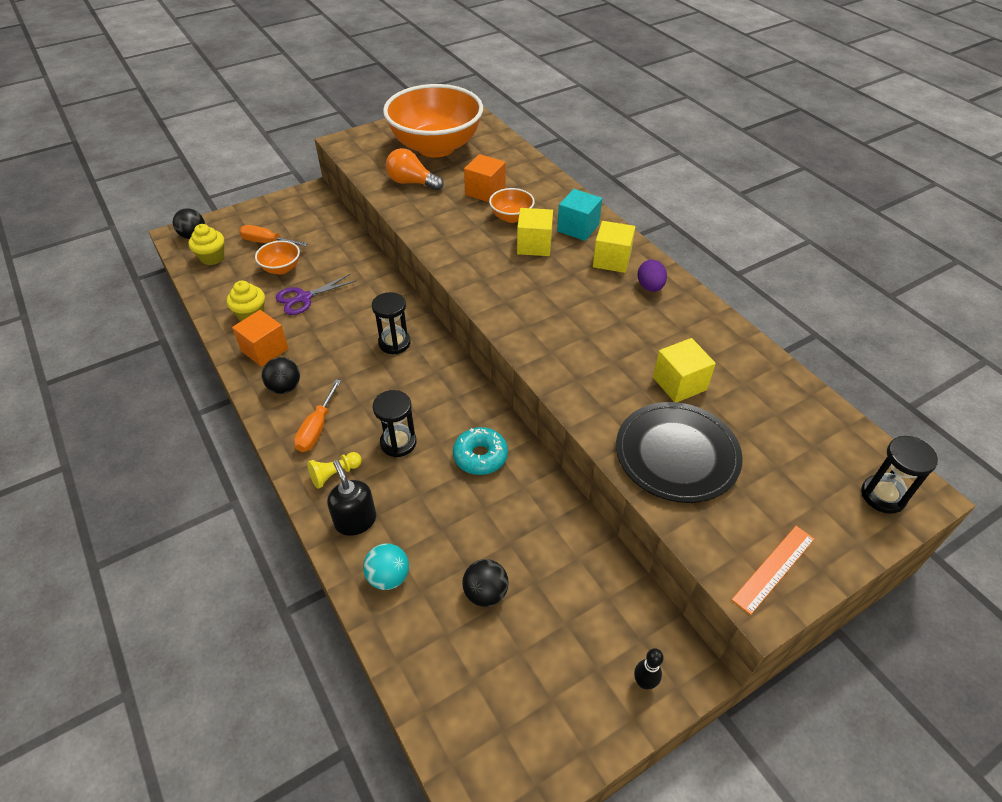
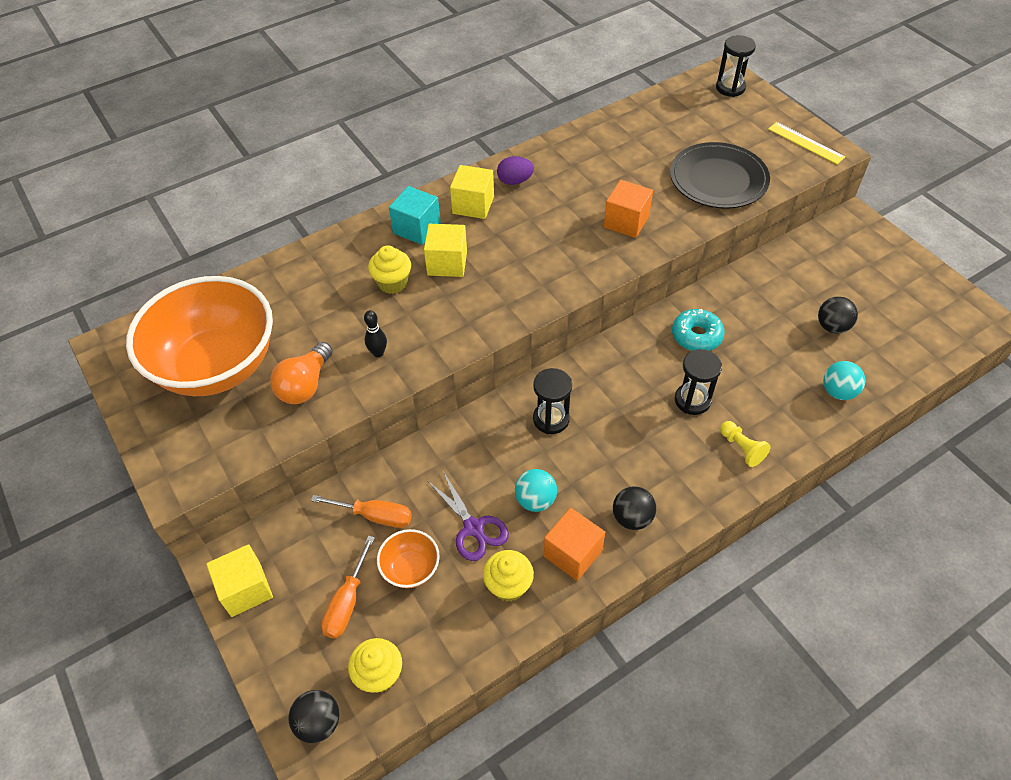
camera: 90 degrees left, 5 degrees up
orange screwdriver [294,379,341,452] -> orange screwdriver moved to [311,495,412,528]
black soap dispenser [327,460,376,536] -> none
orange cube [464,154,506,202] -> orange cube moved to [604,180,653,238]
orange bowl [489,188,535,223] -> yellow cupcake [368,245,411,294]
black bowling pin [634,648,664,689] -> black bowling pin moved to [364,310,387,357]
yellow cube [653,338,716,402] -> yellow cube moved to [206,544,273,617]
orange ruler [731,526,815,615] -> yellow ruler [768,122,845,164]
none -> turquoise ball [515,469,557,512]

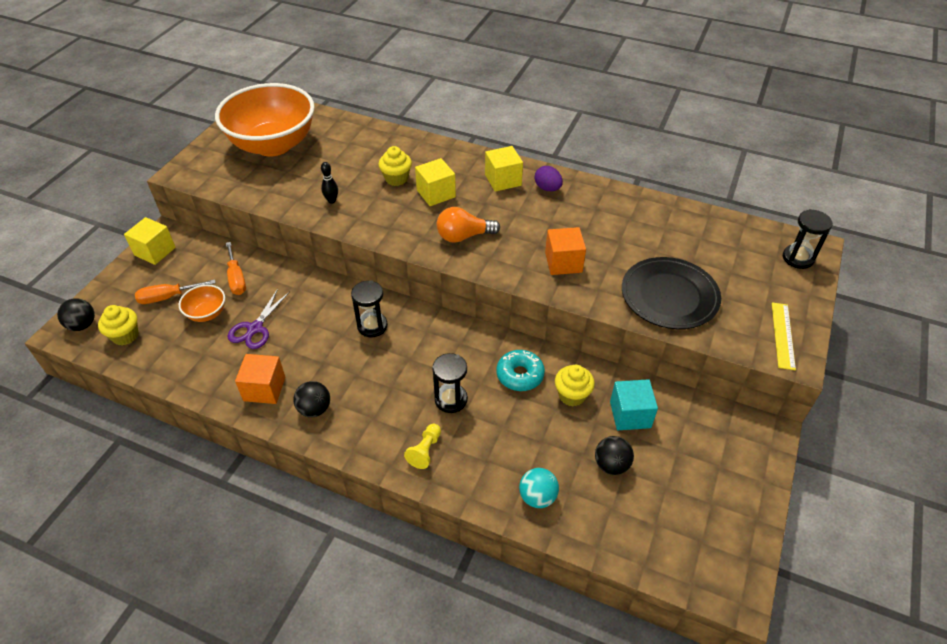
camera: 55 degrees right, 5 degrees down
orange light bulb [270,342,333,404] -> orange light bulb moved to [436,207,500,243]
turquoise cube [389,186,441,245] -> turquoise cube moved to [610,379,658,430]
yellow cupcake [483,550,534,602] -> yellow cupcake moved to [555,365,595,406]
turquoise ball [515,469,557,512] -> none

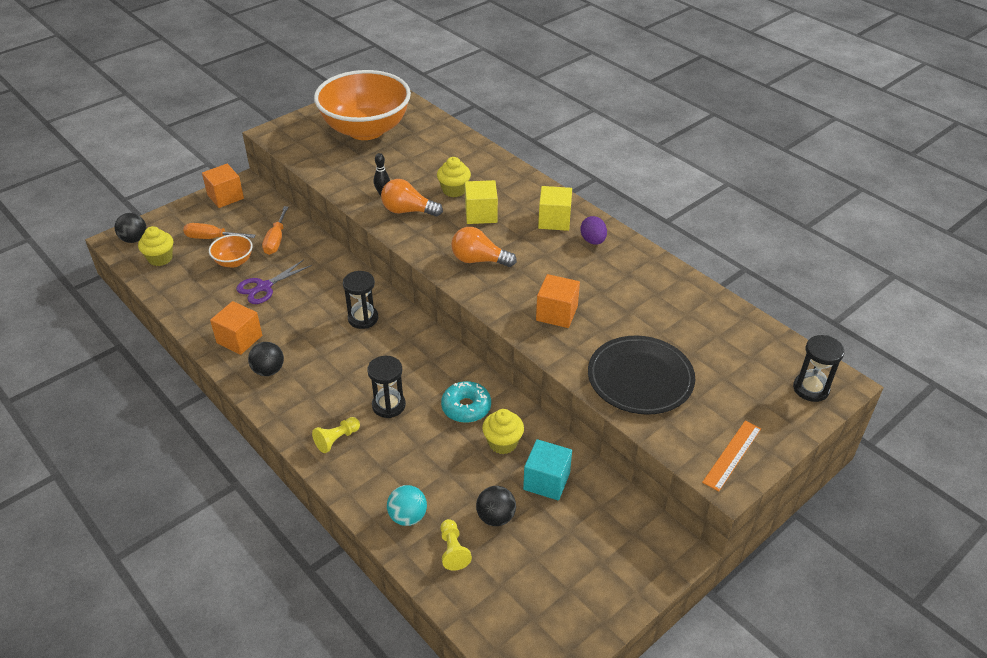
camera: 25 degrees right, 5 degrees down
yellow cube [124,217,176,265] -> orange cube [202,164,244,208]
yellow ruler [772,302,796,370] -> orange ruler [702,421,761,491]
none -> orange light bulb [381,179,443,216]
none -> yellow pawn [440,519,472,571]

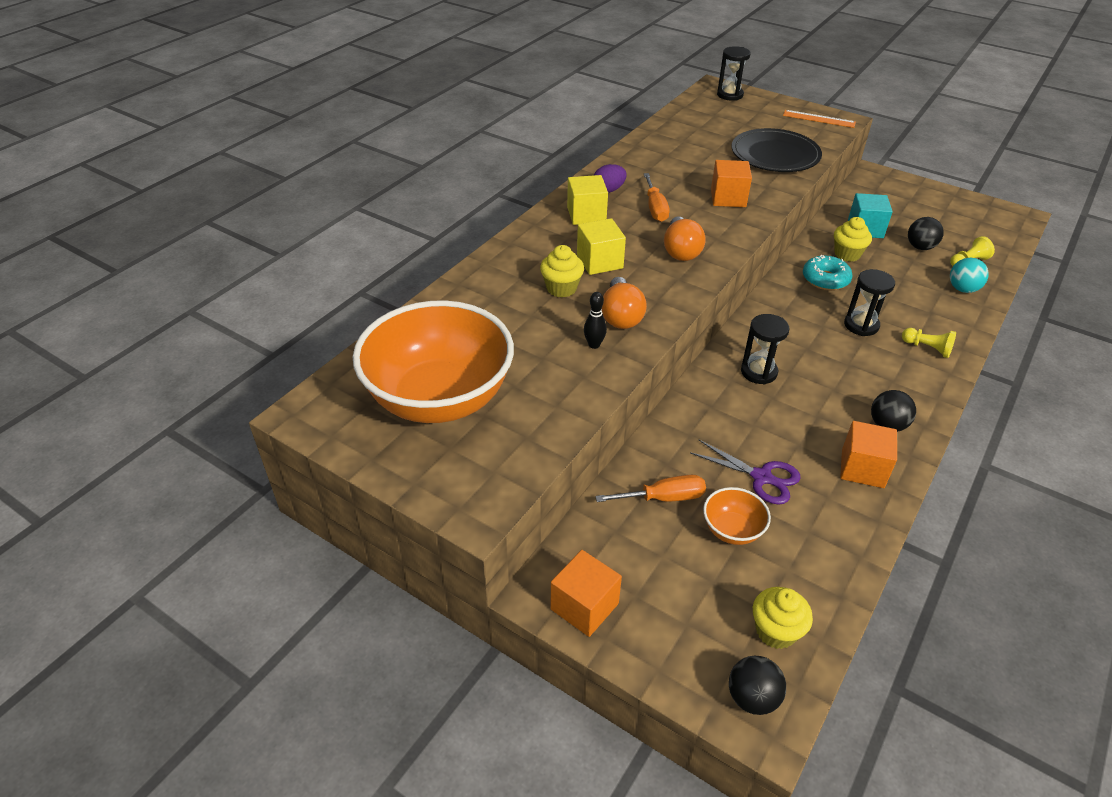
camera: 105 degrees left, 0 degrees up
orange screwdriver [183,223,255,239] -> orange screwdriver moved to [644,173,670,222]

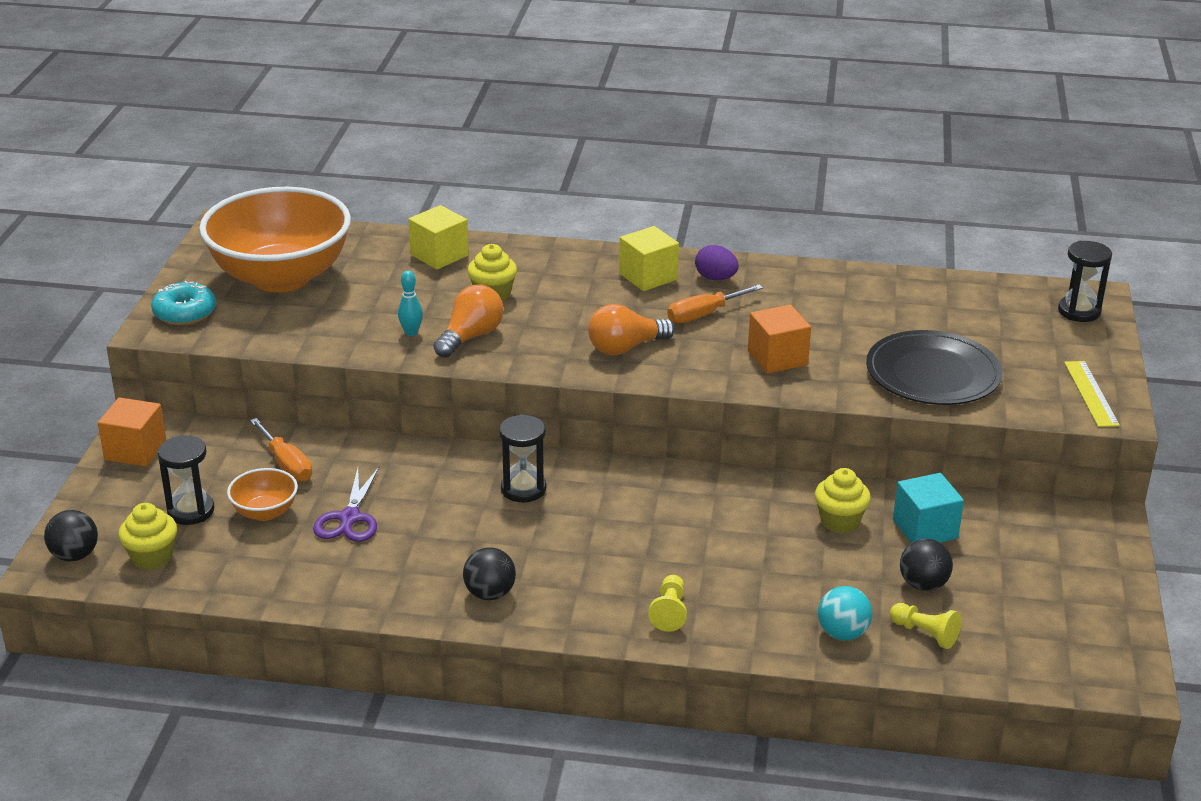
camera: 65 degrees right, 10 degrees down
yellow cube [577,218,626,275] -> yellow cube moved to [408,205,469,269]
black bowling pin [584,292,607,349] -> turquoise bowling pin [398,271,423,336]
orange light bulb [601,277,647,329] -> orange light bulb turned 150 degrees clockwise [434,284,503,358]
orange ruler [783,110,856,128] -> yellow ruler [1064,361,1120,427]
turquoise donut [803,254,853,290] -> turquoise donut moved to [151,281,216,325]
orange cube [840,421,897,488] -> none
black hourglass [844,269,895,336] -> black hourglass moved to [158,435,214,525]

